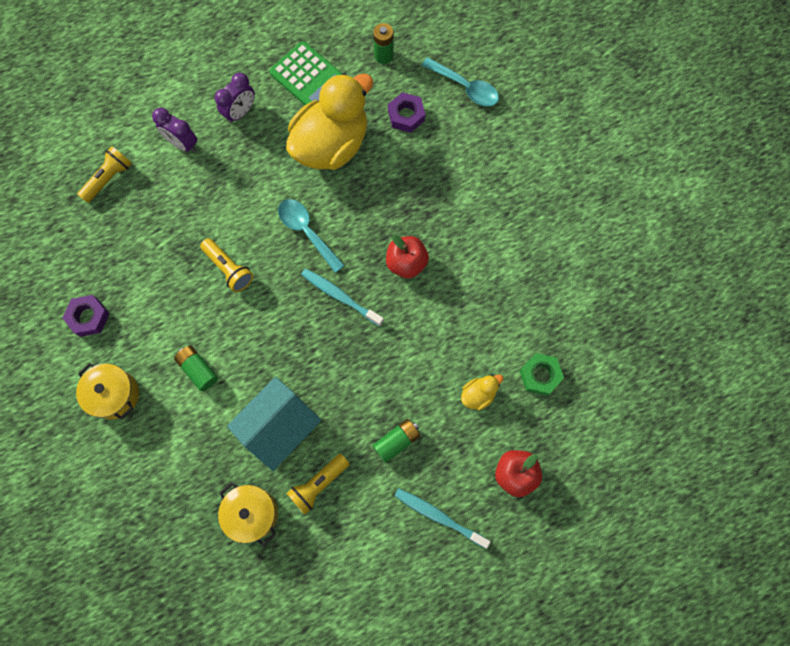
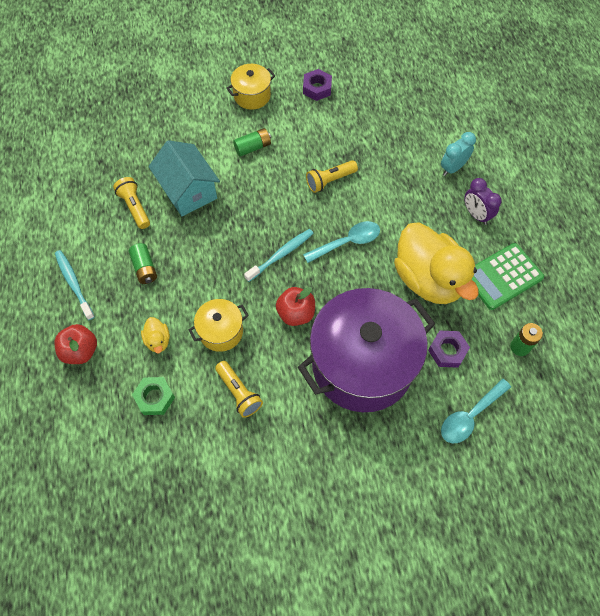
camera: 105 degrees right, 10 degrees down
yellow flashlight [77,146,132,203] -> yellow flashlight moved to [215,361,263,418]
purple clock [152,108,197,153] -> turquoise clock [441,132,476,176]
yellow pot [218,482,278,546] -> yellow pot moved to [189,299,249,352]
turquoise toothbrush [394,488,490,549] -> turquoise toothbrush turned 75 degrees counterclockwise [55,250,95,320]
none -> purple pot [298,288,436,412]

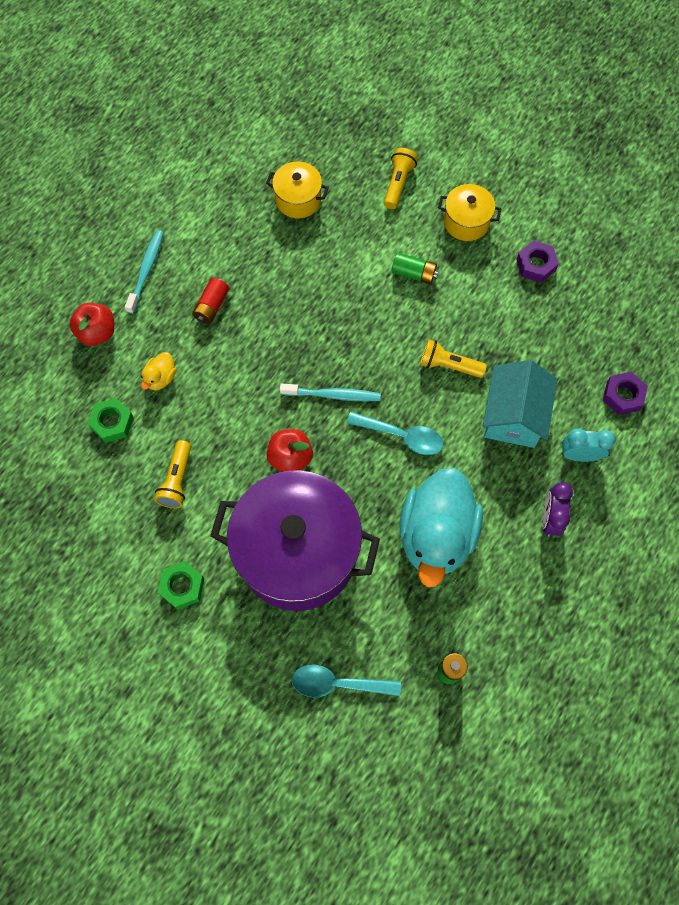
camera: 45 degrees right, 5 degrees up
yellow flashlight [113,177,150,229] -> yellow flashlight moved to [384,148,418,209]
green battery [129,243,157,284] -> red battery [192,278,229,324]
turquoise house [148,140,220,217] -> turquoise house moved to [483,360,557,448]
yellow pot [189,299,249,352] -> yellow pot moved to [266,162,329,218]
yellow duck [394,222,478,304] -> turquoise duck [400,468,483,587]
purple nut [428,331,470,368] -> purple nut moved to [603,372,648,415]
green calculator [472,243,544,310] -> none
none -> green nut [158,561,204,610]

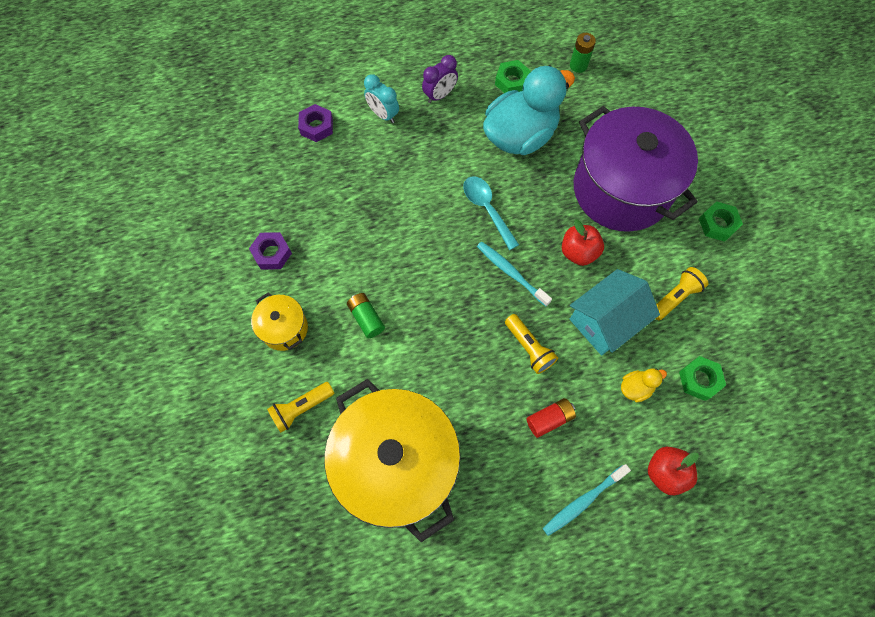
camera: 140 degrees left, 0 degrees up
yellow pot [266,162,329,218] -> yellow pot [324,379,461,542], size x2.25
turquoise spoon [292,664,401,697] -> none
yellow flashlight [420,339,487,378] -> yellow flashlight moved to [505,314,558,374]
turquoise house [483,360,557,448] -> turquoise house moved to [570,269,660,355]
none -> green nut [495,60,531,93]

